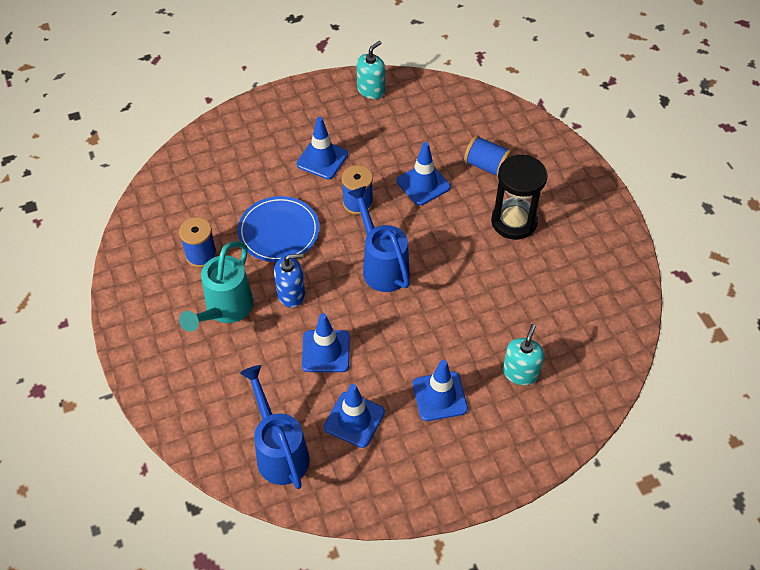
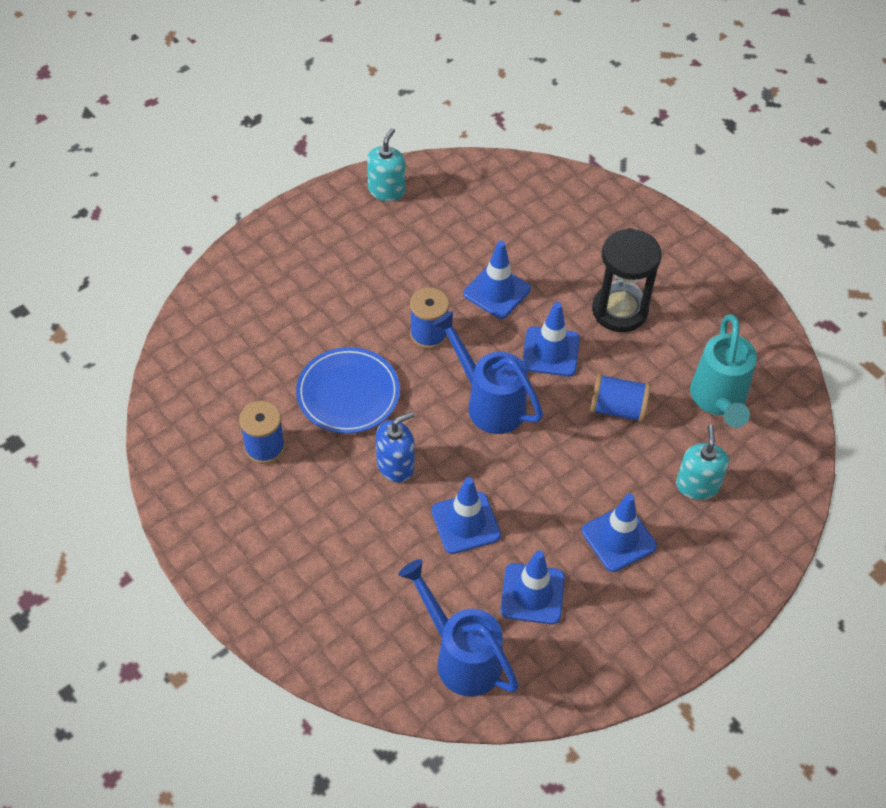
camera: 20 degrees left, 0 degrees up
turquoise watering can [179,241,254,332] -> turquoise watering can moved to [690,314,757,428]
blue traffic cone [296,117,348,179] -> blue traffic cone moved to [522,302,580,376]
blue spool [464,135,513,177] -> blue spool moved to [590,374,651,423]

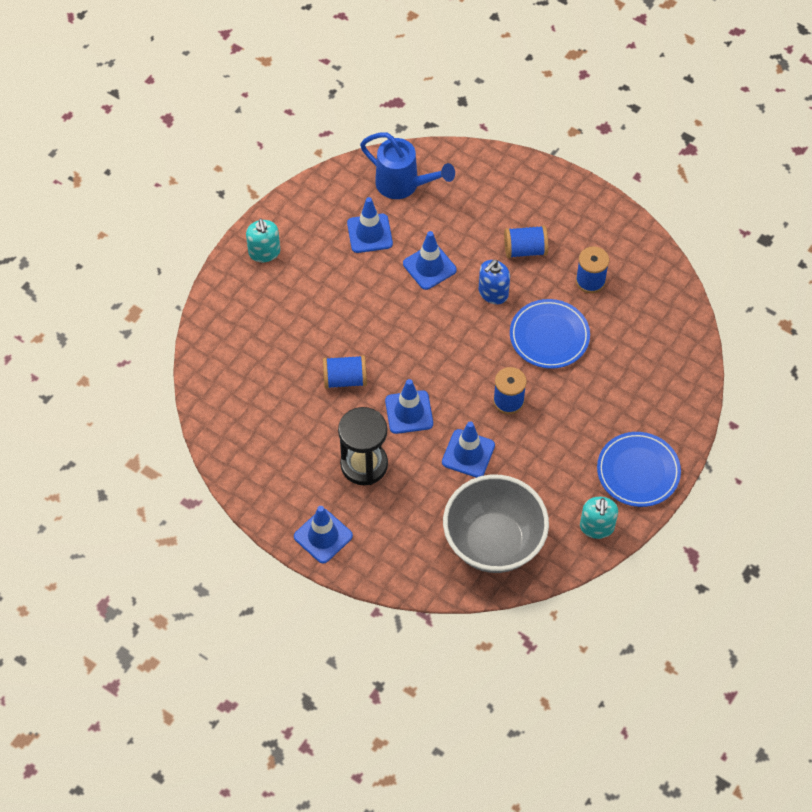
camera: 165 degrees right, 5 degrees up
blue watering can [432,311,543,434] -> none
blue traffic cone [582,493,657,572] -> blue traffic cone moved to [294,506,353,564]
turquoise soap dispenser [676,425,729,500] -> turquoise soap dispenser moved to [246,218,280,262]
turquoise watering can [690,314,757,428] -> none
none -> grey bowl [443,475,549,573]
none -> blue spool [504,225,548,258]
none -> blue plate [597,432,681,507]

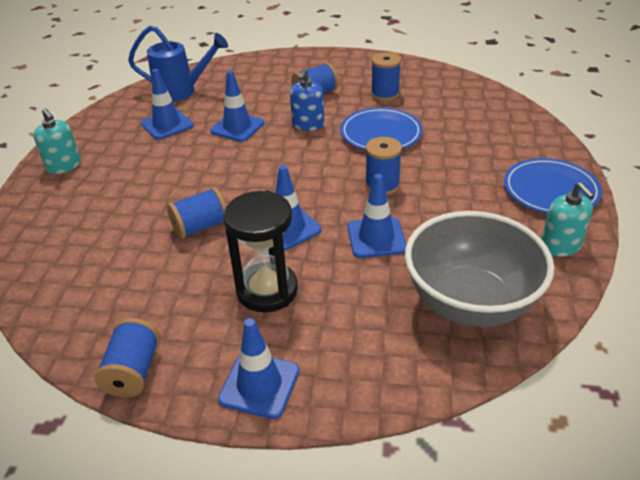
camera: 25 degrees left, 20 degrees down
none -> blue spool [95,318,160,398]

